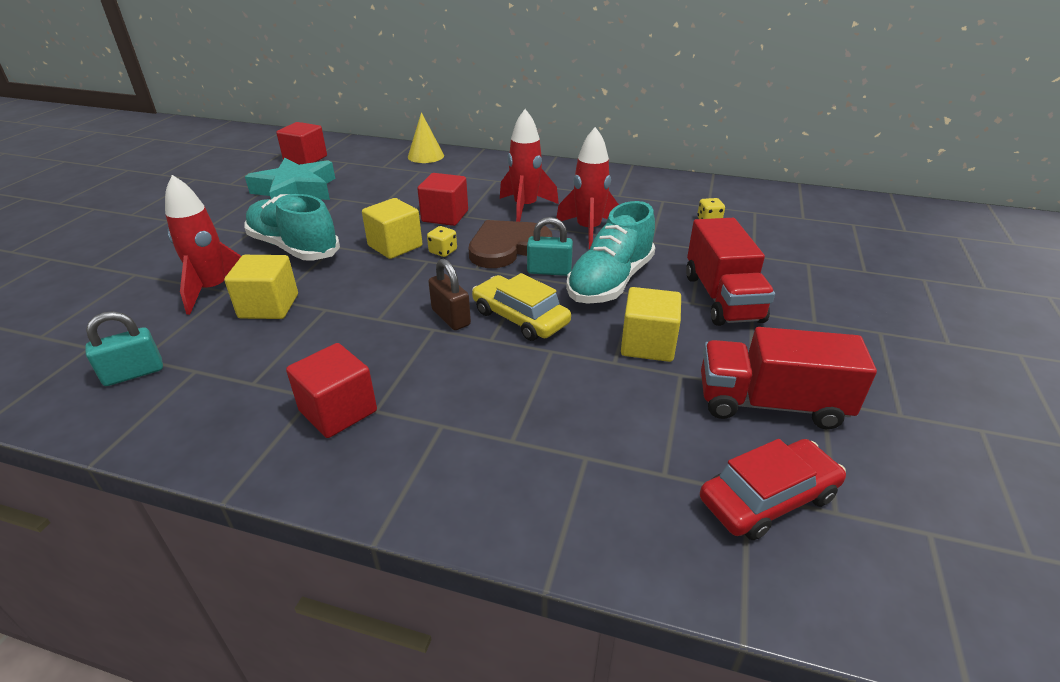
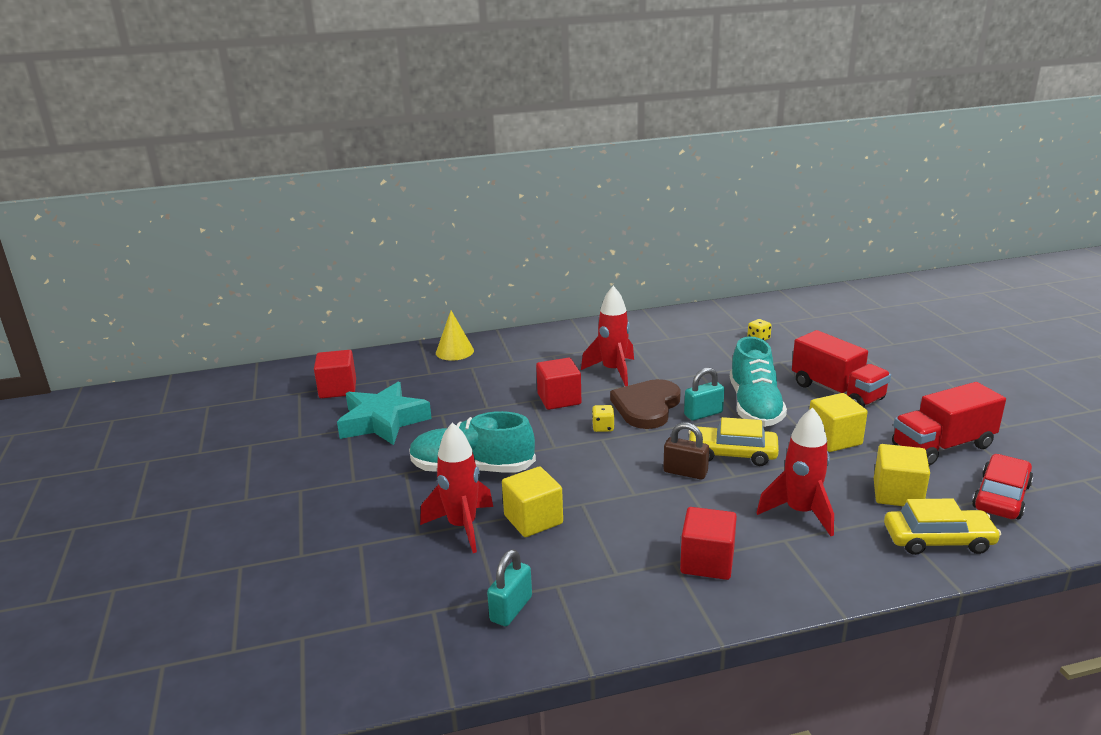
camera: 30 degrees left, 10 degrees down
yellow cube [362,198,422,259] -> yellow cube moved to [874,444,930,506]
red rocket [556,127,619,249] -> red rocket moved to [756,407,834,536]
none -> yellow car [884,498,1001,555]

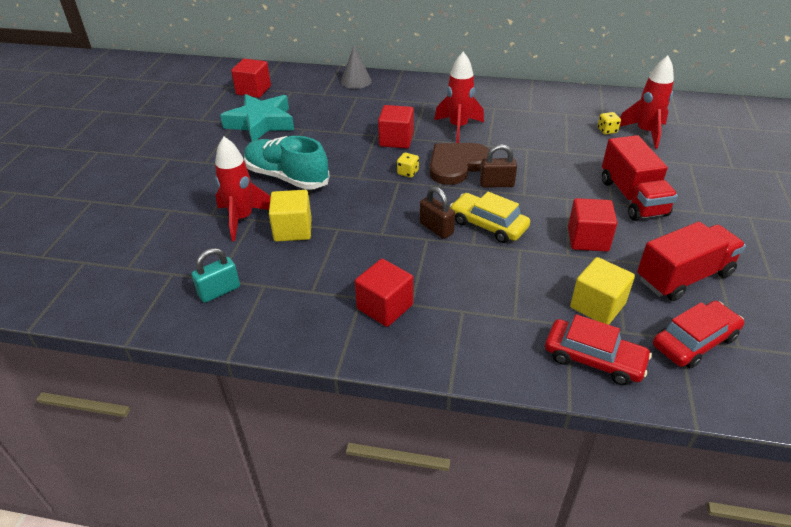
camera: 25 degrees right, 15 degrees up
yellow cone [436,311,474,361] -> grey cone [341,46,372,89]
turquoise padlock [684,368,724,421] -> brown padlock [480,144,517,187]
turquoise shoe [730,336,787,427] -> none
red rocket [756,407,834,536] -> red rocket moved to [620,56,674,149]
yellow cube [809,393,868,452] -> red cube [568,198,617,252]
yellow car [884,498,1001,555] -> red car [545,314,652,385]
red truck [892,382,1006,466] -> red truck turned 150 degrees clockwise [637,221,746,301]

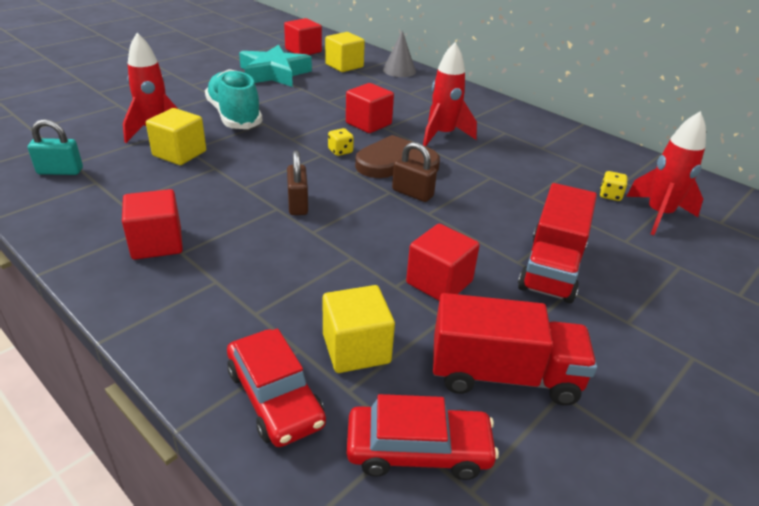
camera: 30 degrees right, 5 degrees down
yellow car [450,192,530,243] -> none
none -> yellow cube [325,32,365,72]

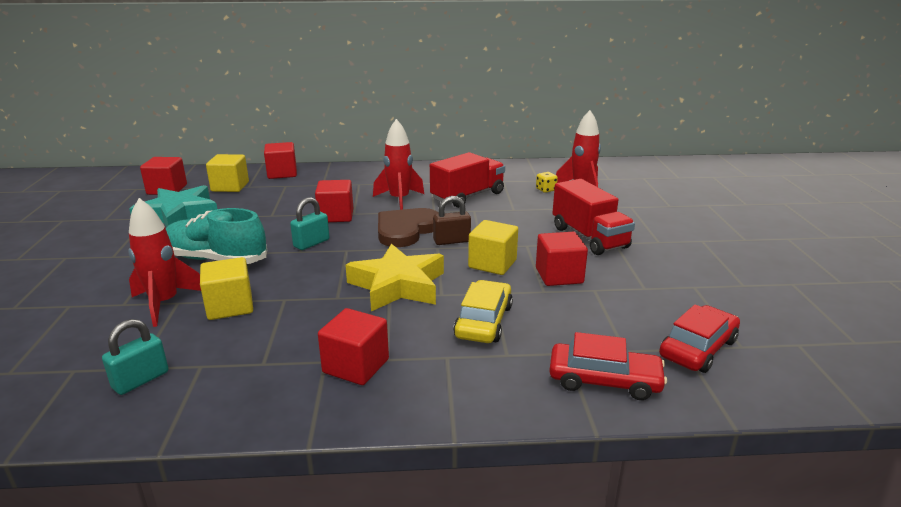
camera: 45 degrees left, 10 degrees down
brown padlock [287,150,308,215] -> yellow star [345,244,444,312]
yellow cube [323,285,395,373] -> yellow cube moved to [468,220,518,275]
yellow dice [328,128,354,156] -> none
grey cone [383,30,416,77] -> red cube [264,142,297,179]
red truck [433,293,597,406] -> red truck moved to [430,152,505,208]
none -> turquoise padlock [290,197,329,250]
none -> yellow car [453,280,513,343]

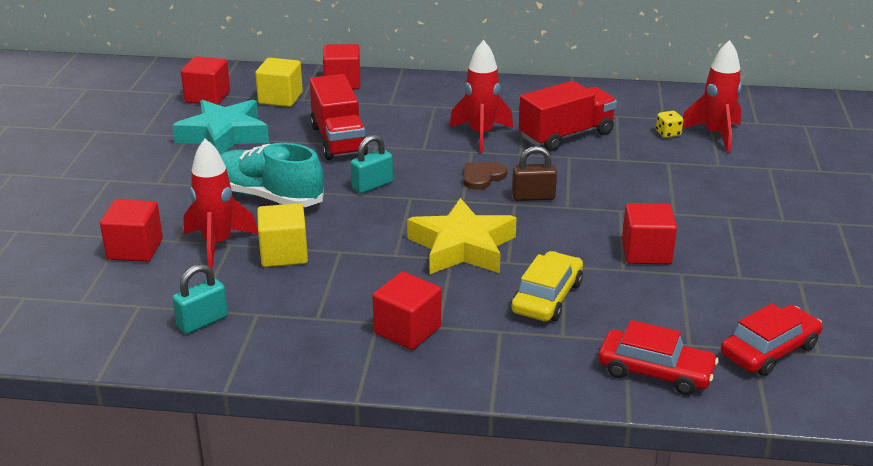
camera: 10 degrees right, 5 degrees up
red cube [315,180,353,222] -> red cube moved to [100,199,163,262]
brown heart [378,208,439,247] -> brown heart [463,162,507,190], size x0.57
yellow cube [468,220,518,275] -> none
red truck [553,179,635,255] -> red truck moved to [310,74,368,160]

